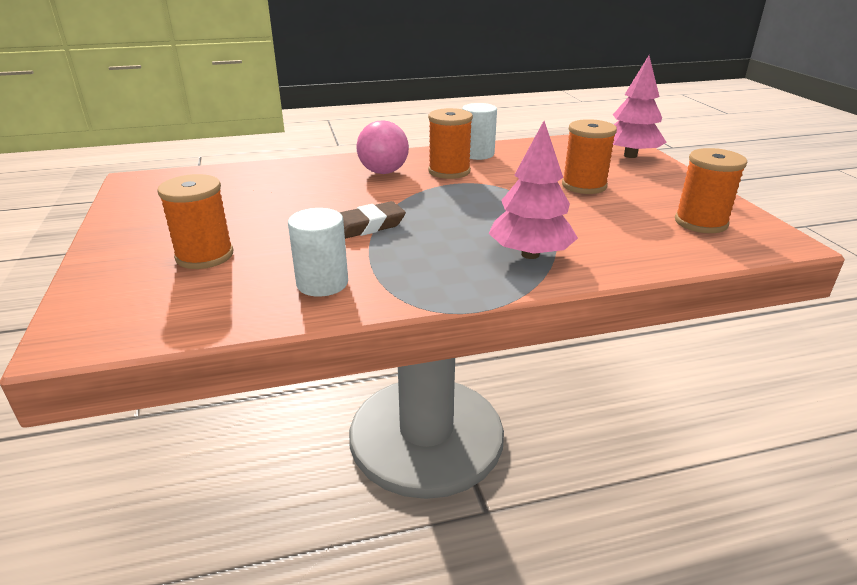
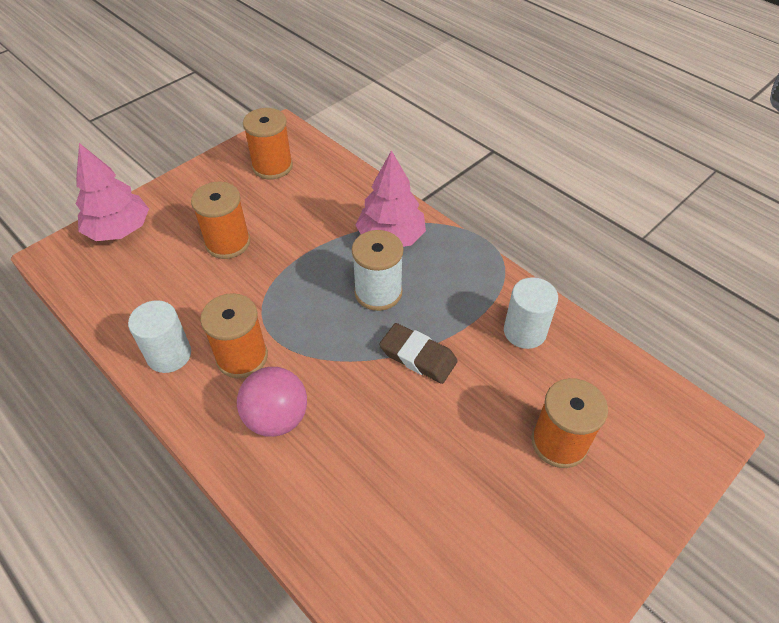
camera: 120 degrees left, 20 degrees up
none -> white spool [352,230,404,311]

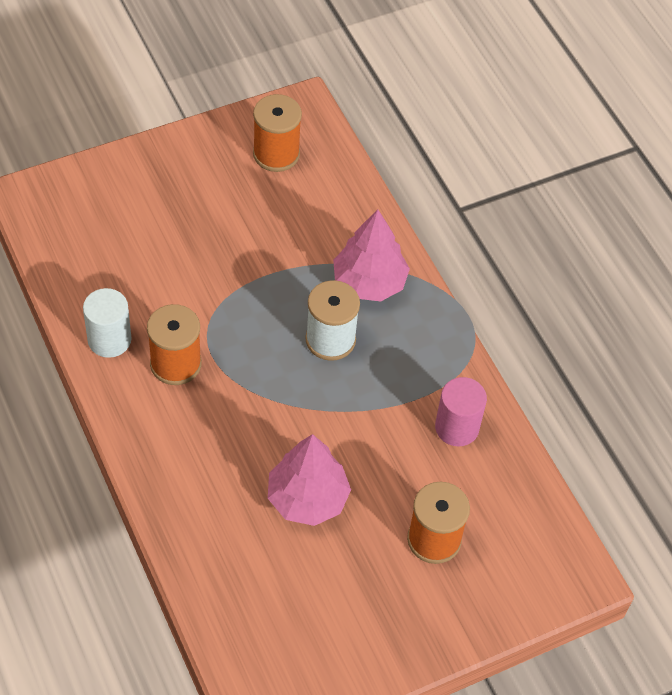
camera: 15 degrees right, 5 degrees up
pink tree [76,143,149,241] -> pink tree moved to [268,434,351,526]
orange spool [191,182,251,259] -> none
pink ball [237,367,307,437] -> none
brown eraser [379,323,458,384] -> none
white cylinder [504,277,558,349] -> pink cylinder [435,377,487,446]

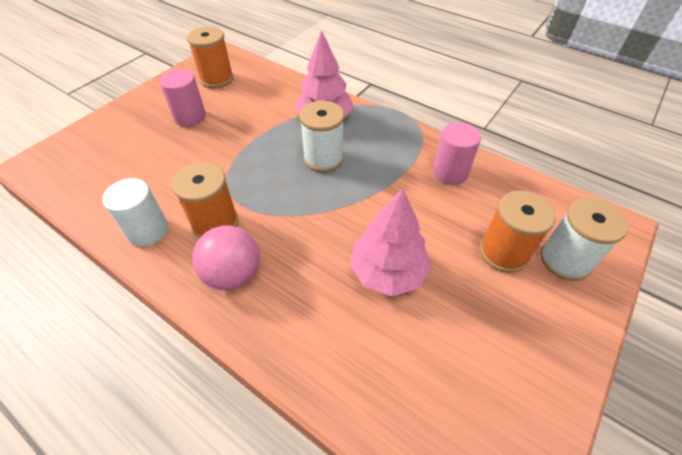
camera: 25 degrees left, 5 degrees down
none -> pink cylinder [159,69,206,127]
none -> pink ball [192,226,260,290]
none -> white spool [540,198,628,281]

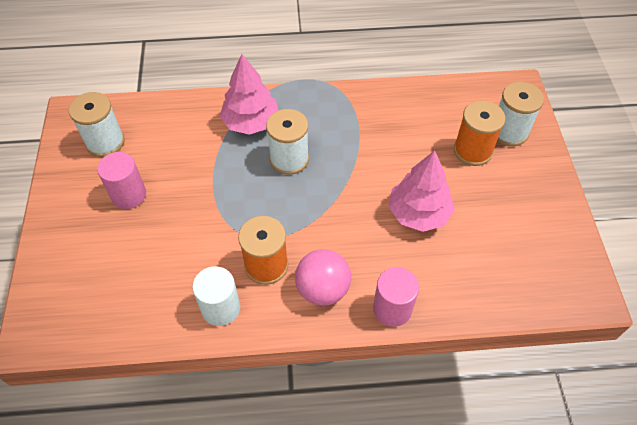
camera: 40 degrees left, 5 degrees up
orange spool [187,26,233,88] -> white spool [69,92,125,157]
pink cylinder [433,122,481,185] -> pink cylinder moved to [373,267,419,327]

